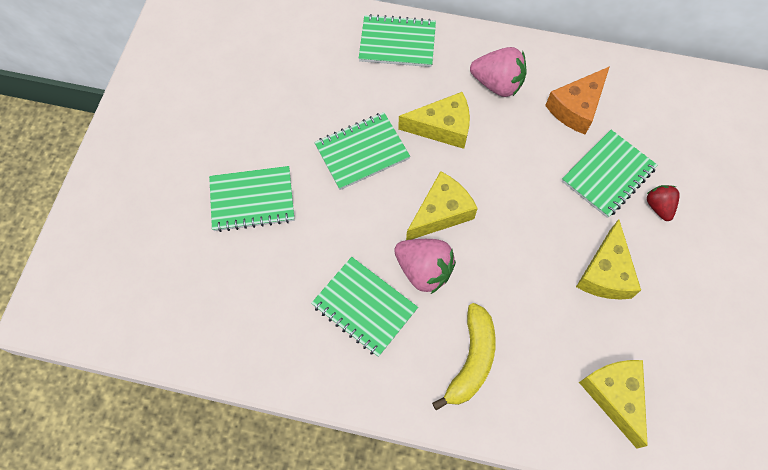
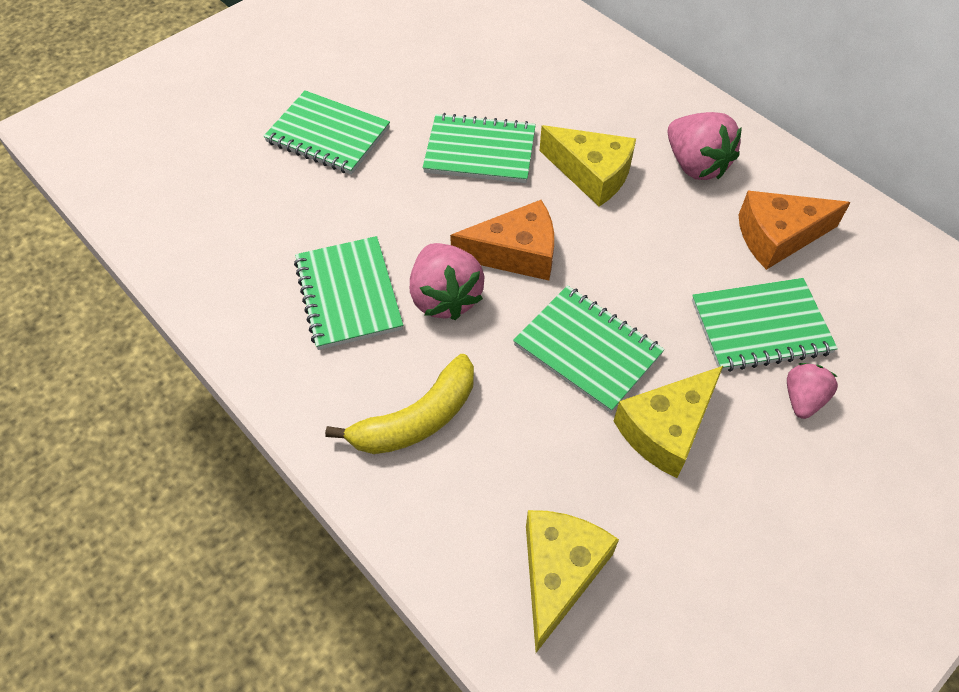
camera: 35 degrees right, 10 degrees down
green notebook [359,14,436,67] -> green notebook moved to [513,286,665,413]
yellow cheese [406,171,478,240] -> orange cheese [450,200,554,280]
red strawberry [647,185,680,221] -> pink strawberry [787,363,838,419]

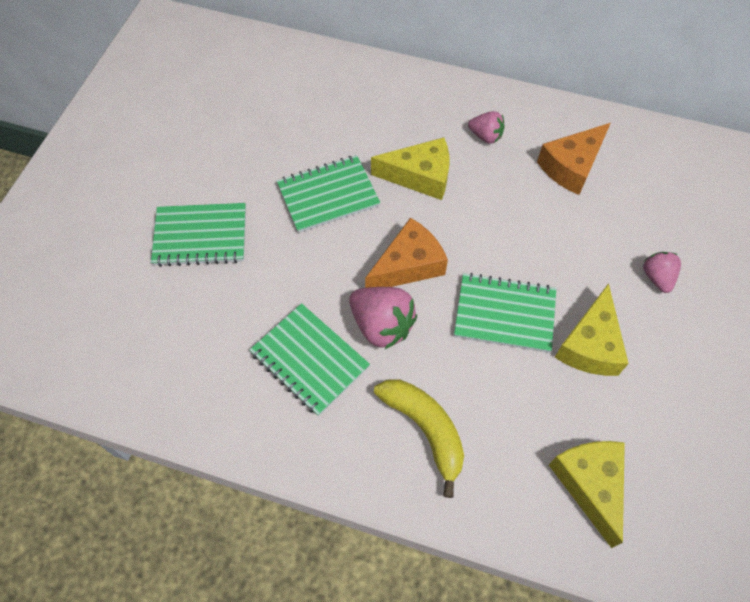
camera: 30 degrees left, 5 degrees up
yellow banana [325,354,474,454] -> yellow banana turned 60 degrees counterclockwise [374,379,464,498]
pink strawberry [667,112,742,180] -> pink strawberry [468,111,505,144], size x0.59
green notebook [692,278,838,372] -> none

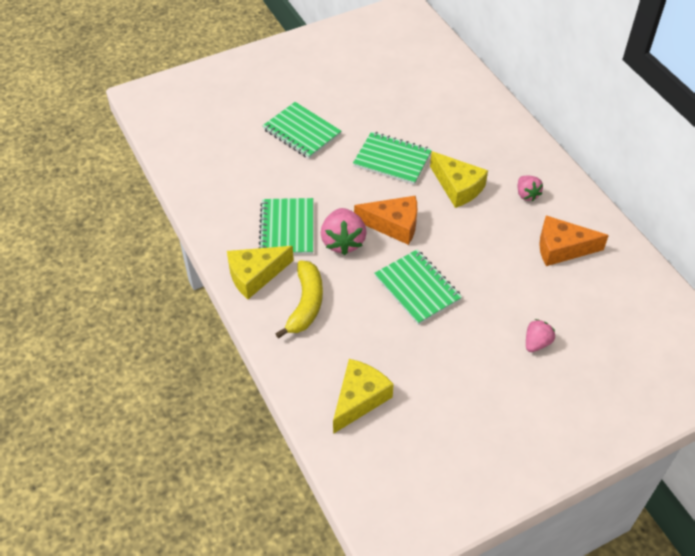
camera: 45 degrees right, 10 degrees down
yellow cheese [554,283,629,376] -> yellow cheese moved to [227,246,294,299]

